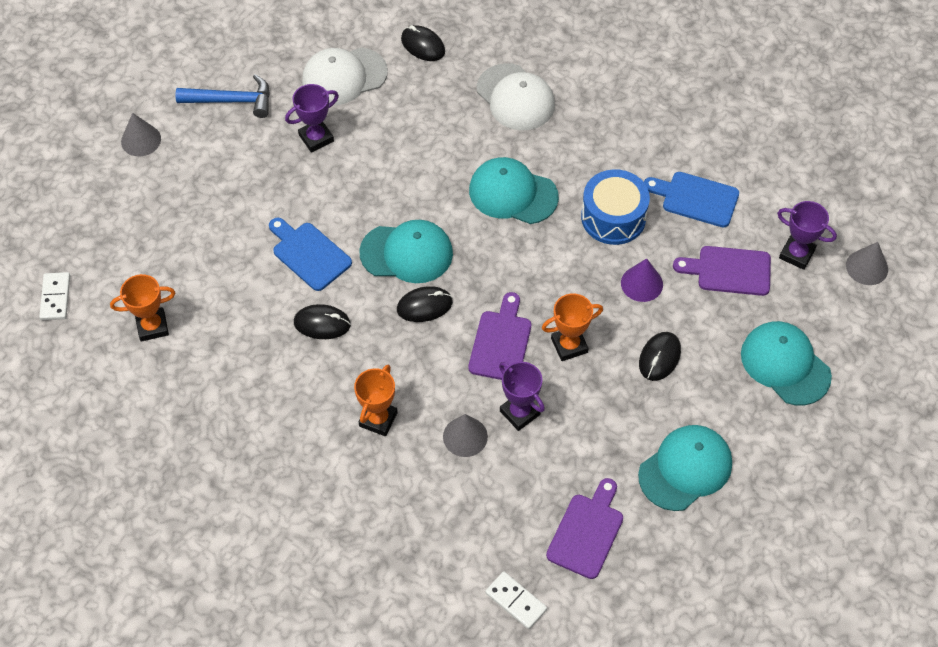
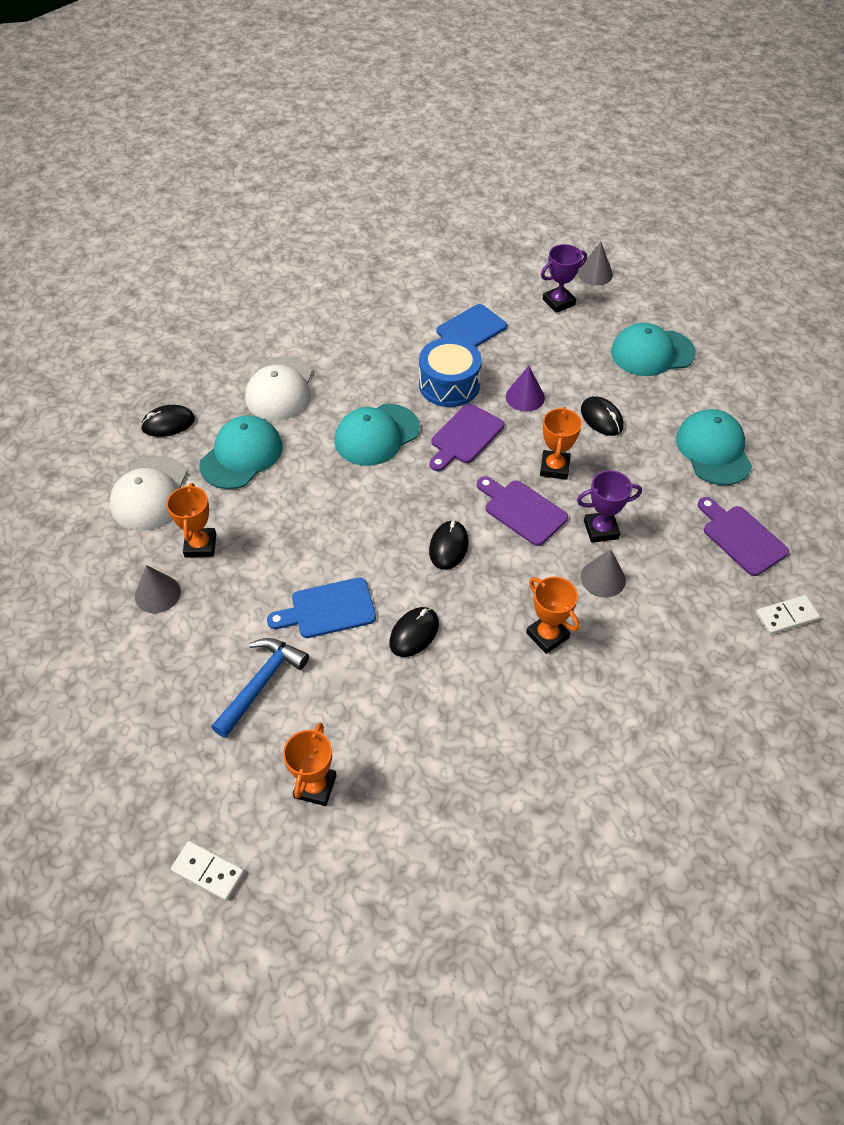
camera: 60 degrees left, 5 degrees down
grey cone [121,113,161,156] -> grey cone moved to [135,565,181,613]
blue hammer [176,74,270,118] -> blue hammer moved to [211,638,309,738]
purple trophy [285,84,339,153] -> orange trophy [166,483,216,558]
turquoise cap [359,220,453,283] -> turquoise cap moved to [199,415,282,489]
white cap [477,63,555,130] -> white cap turned 105 degrees clockwise [245,357,312,421]
purple cutting board [673,246,771,296] -> purple cutting board moved to [430,404,504,471]

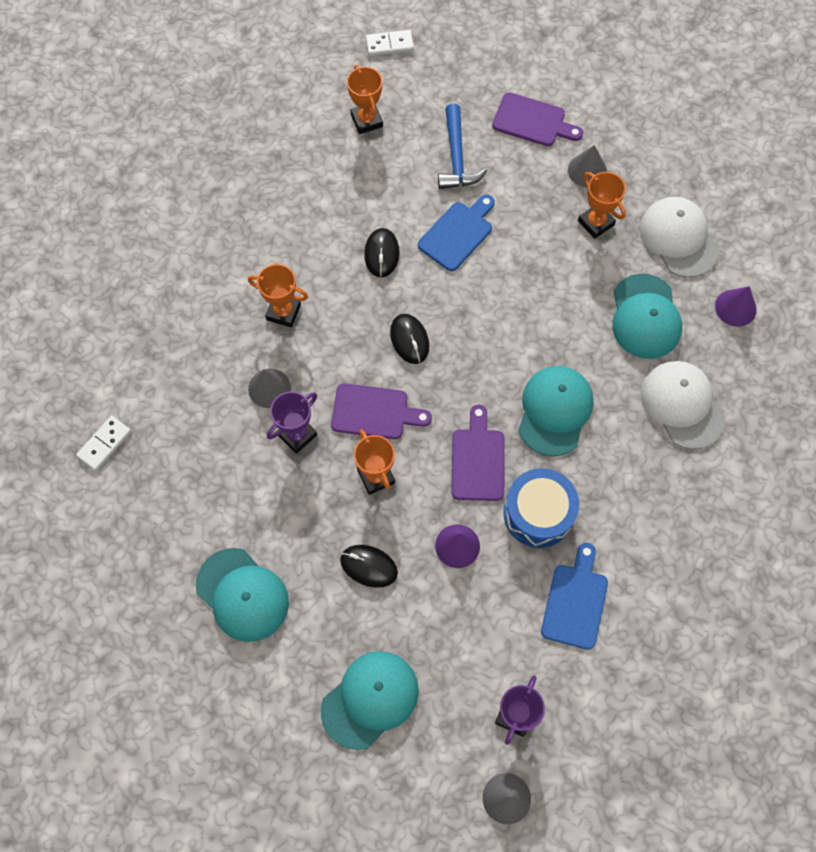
camera: 145 degrees right, 15 degrees up
black mouse [141,405,195,437] -> purple cone [715,287,757,327]
purple cutting board [698,497,789,576] -> purple cutting board moved to [492,92,583,146]

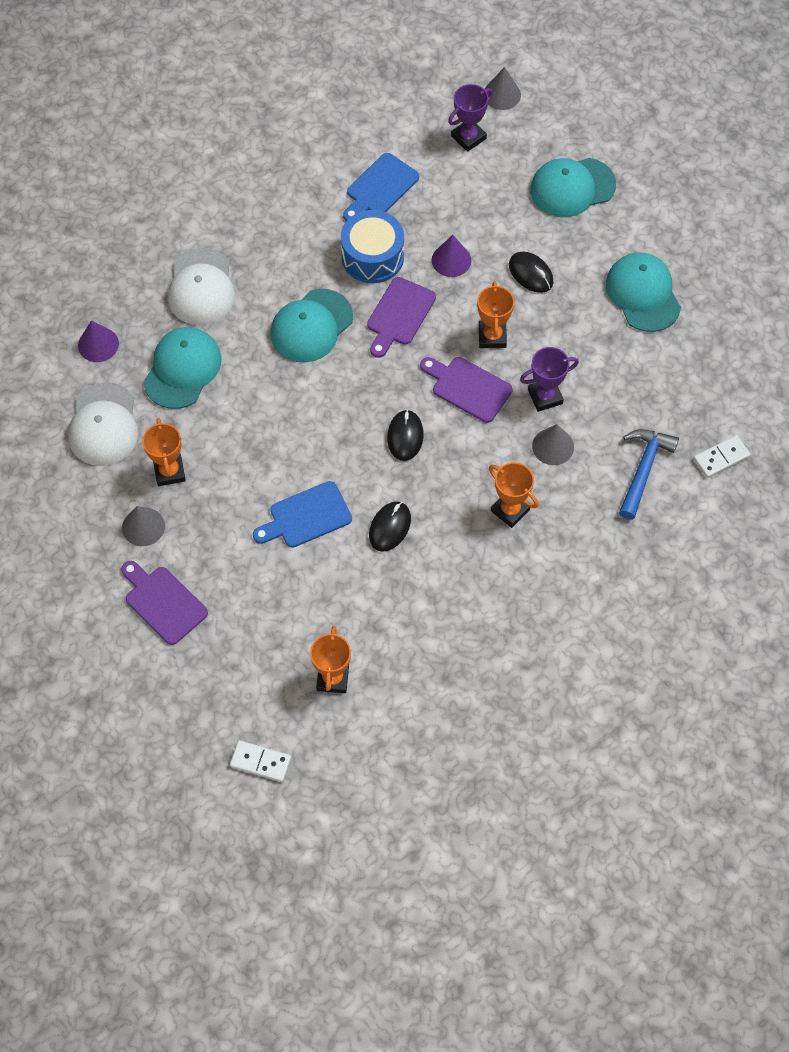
camera: 155 degrees left, 5 degrees down
blue hammer [438,104,487,189] -> blue hammer moved to [619,429,679,520]

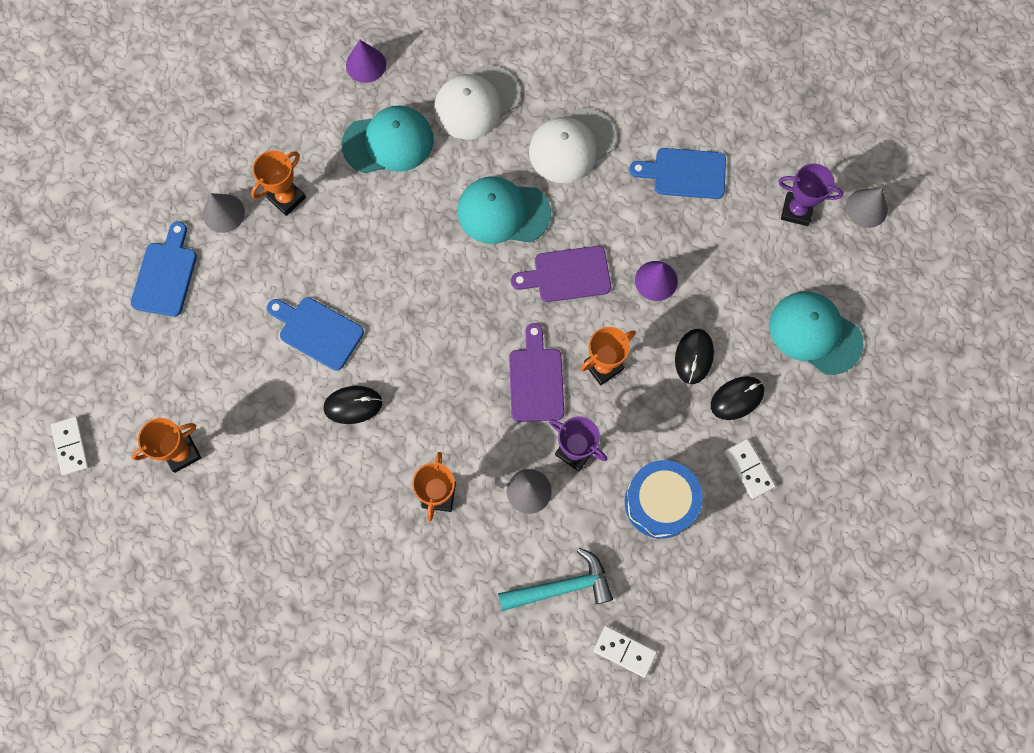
camera: 55 degrees right, 10 degrees up
white cap [68,382,138,466] -> white cap moved to [529,108,616,183]
purple cutting board [121,561,208,645] -> blue cutting board [131,221,197,316]
blue drum [341,210,404,283] -> blue drum moved to [625,460,703,539]
black mouse [387,409,424,461] -> black mouse moved to [711,376,764,420]
turquoise cap [606,252,681,332] -> white domino [724,439,776,499]
blue hammer [619,429,679,520] -> turquoise hammer [498,548,613,611]

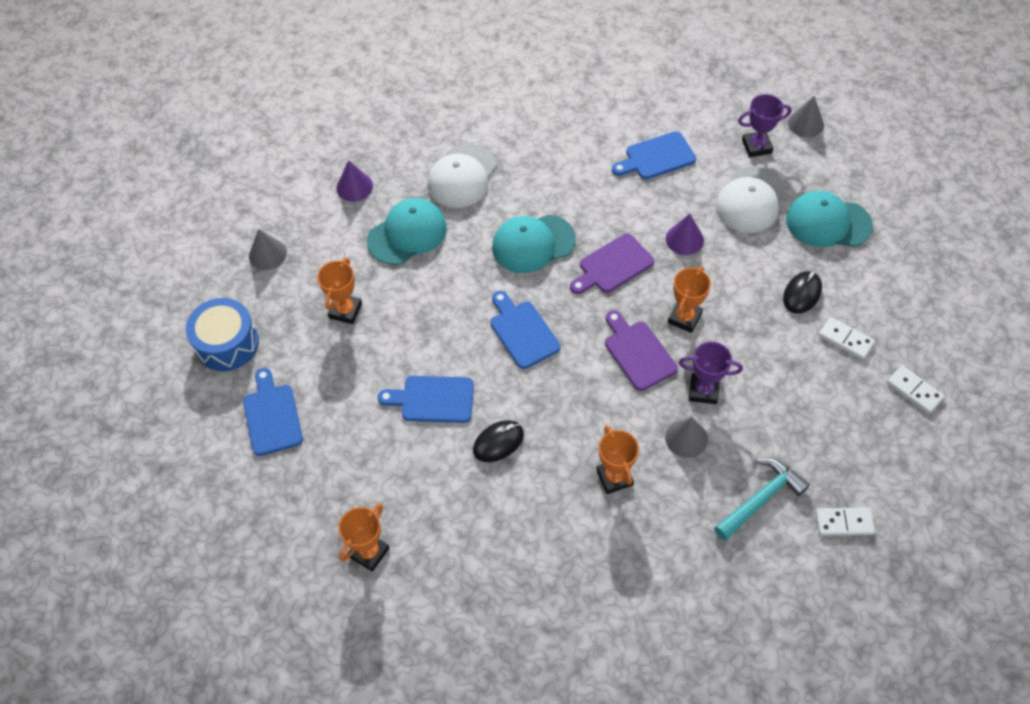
camera: 25 degrees left, 15 degrees down
white domino [51,416,90,476] -> white domino moved to [887,365,944,414]
grey cone [203,193,245,233] -> grey cone moved to [249,229,287,270]
white cap [529,108,616,183] -> white cap moved to [716,167,785,233]
blue drum [625,460,703,539] -> blue drum moved to [186,298,259,371]
black mouse [675,329,714,384] -> none
none -> blue cutting board [490,291,561,369]

